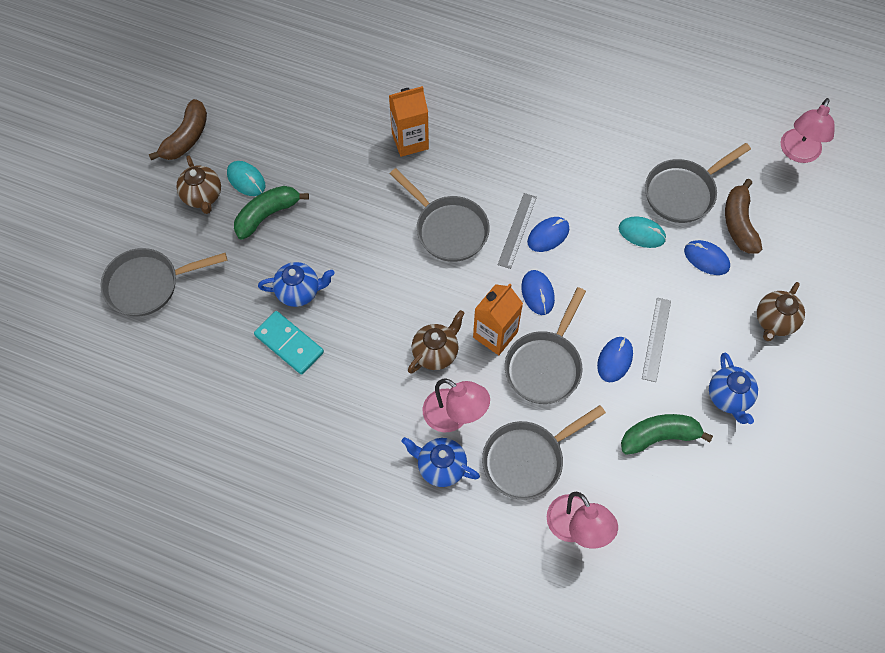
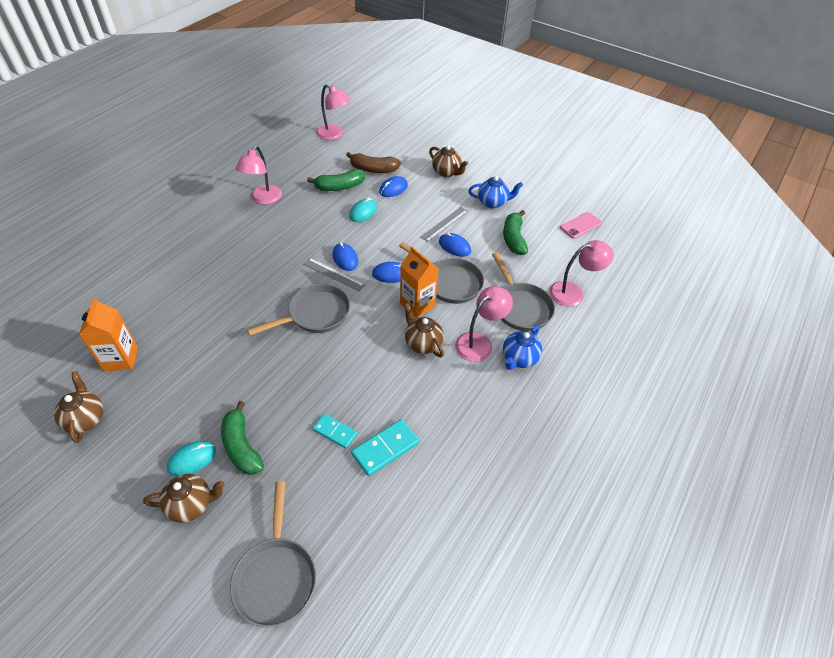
camera: 80 degrees left, 15 degrees down
brown banana [149,99,207,160] -> none
blue teapot [258,262,335,307] -> turquoise domino [313,414,357,449]
orange carton [389,86,429,157] -> orange carton moved to [79,298,138,371]
grey ruler [642,298,671,382] -> grey ruler turned 75 degrees counterclockwise [420,207,468,242]
grey pan [645,143,751,223] -> green banana [307,169,365,191]
none -> brown teapot [54,371,104,443]
none -> pink lamp [236,146,282,204]
none -> pink phone [560,212,602,238]

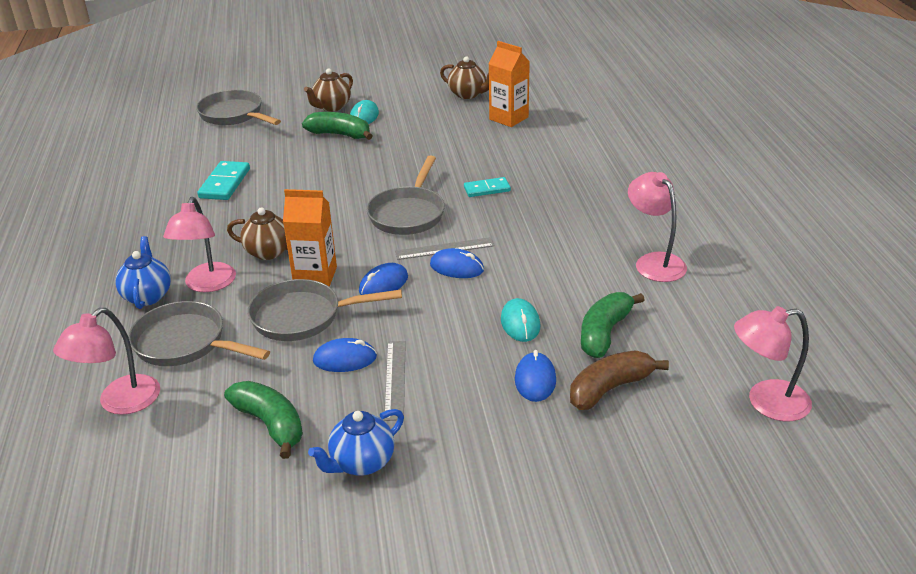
camera: 140 degrees right, 15 degrees down
turquoise domino [313,414,357,449] -> turquoise domino moved to [464,177,511,197]
brown teapot [429,145,468,177] -> none
pink phone [560,212,602,238] -> none

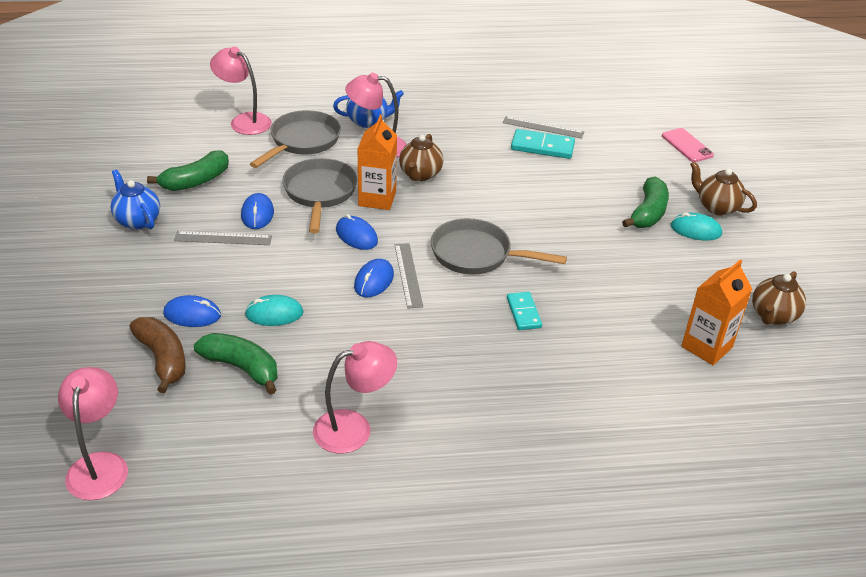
camera: 90 degrees right, 5 degrees up
grey pan [196,90,281,125] -> pink phone [662,128,714,162]
none -> grey ruler [503,116,584,139]

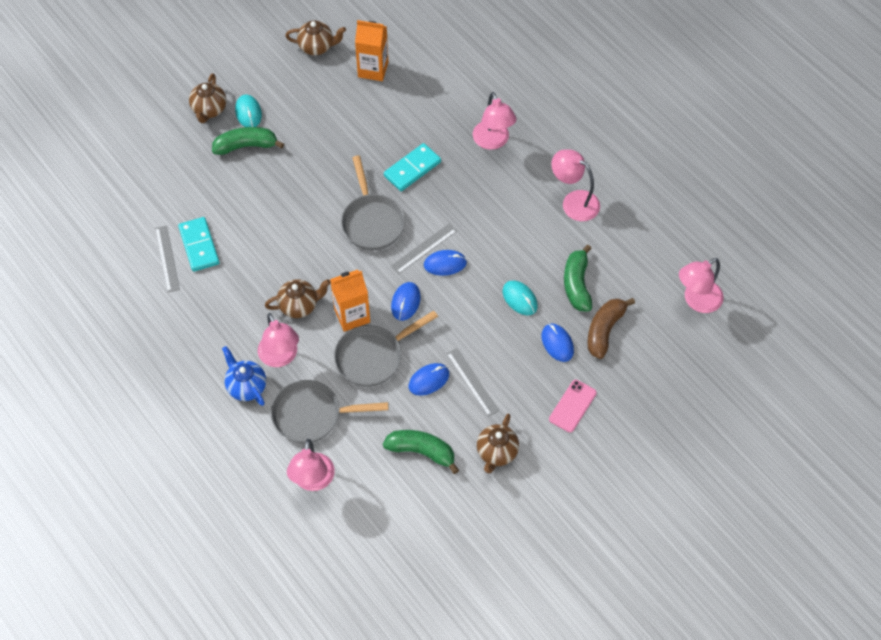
camera: 120 degrees left, 20 degrees up
blue teapot [110,169,160,230] -> brown teapot [477,413,519,473]
turquoise domino [507,292,542,330] -> turquoise domino [384,143,441,191], size x1.50
pink phone [662,128,714,162] -> pink phone moved to [549,380,597,432]
none -> pink lamp [473,92,516,150]

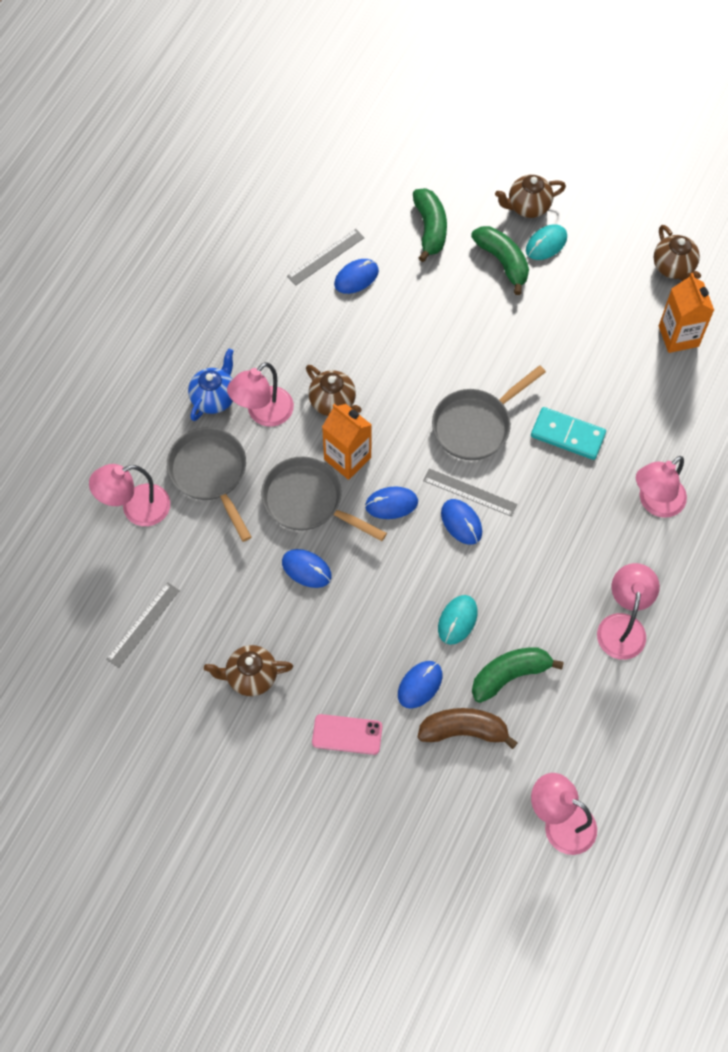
camera: 65 degrees right, 5 degrees up
turquoise domino [178,217,220,272] -> blue mouse [334,259,379,294]
green banana [383,430,459,474] -> green banana moved to [413,188,447,262]
grey ruler [446,348,499,417] -> grey ruler moved to [106,582,180,668]

